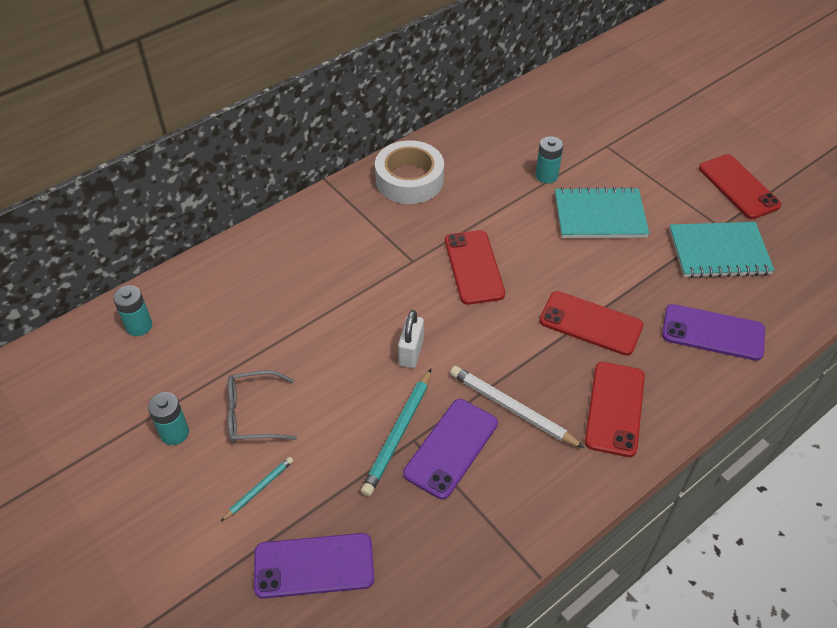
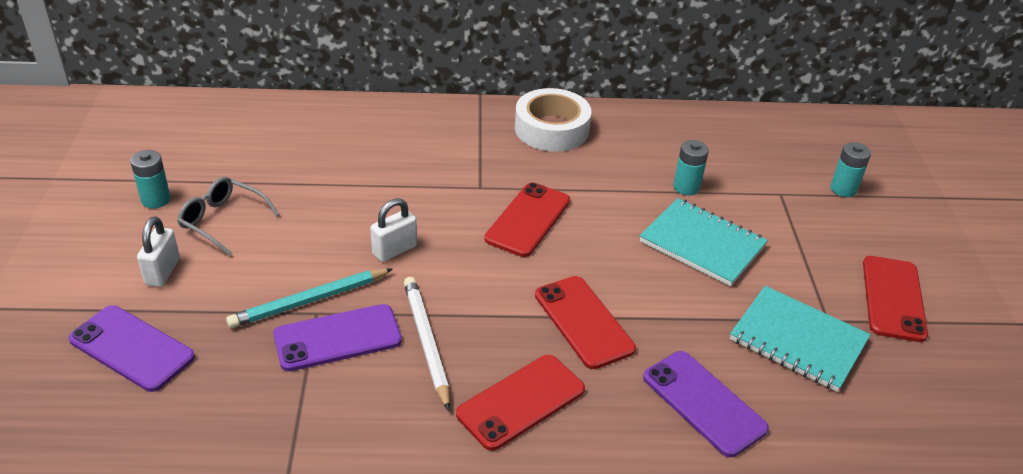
camera: 35 degrees right, 10 degrees down
turquoise battery [113,285,152,336] -> turquoise battery moved to [830,142,871,197]
turquoise pencil [220,457,293,522] -> white padlock [137,216,180,287]

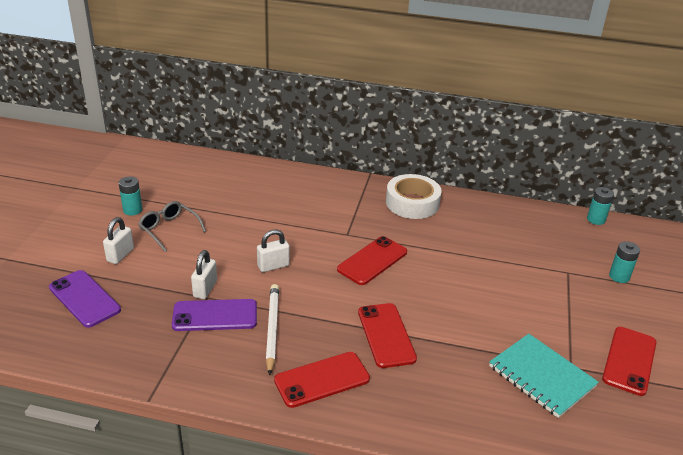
camera: 15 degrees right, 5 degrees down
turquoise pencil [226,269,393,328] -> white padlock [191,250,217,299]
turquoise notebook [640,198,768,286] -> none
purple phone [643,351,769,457] -> none
turquoise battery [673,140,709,196] -> turquoise battery moved to [587,187,614,225]

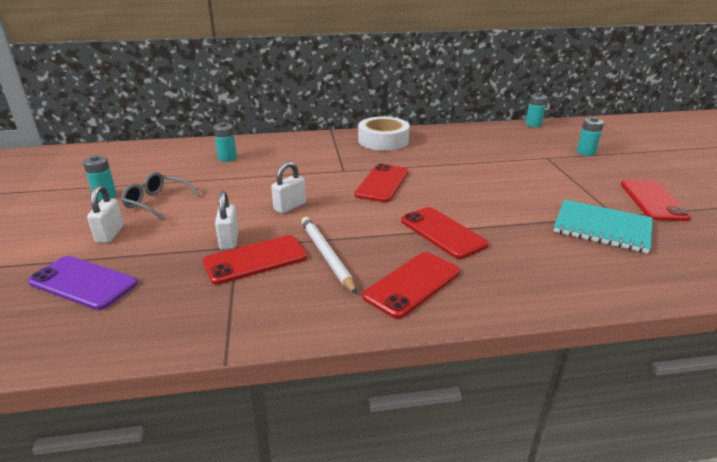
camera: 20 degrees left, 5 degrees down
purple phone [172,299,257,331] -> red phone [203,235,307,285]
none -> turquoise battery [213,122,237,162]

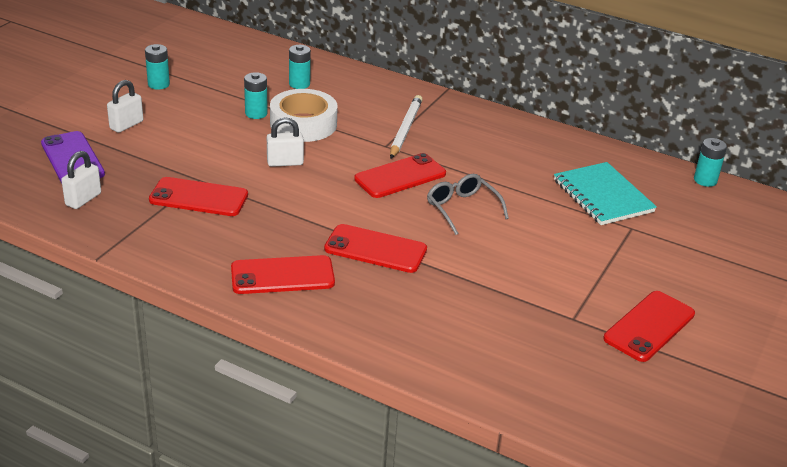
camera: 35 degrees right, 5 degrees up
grey glasses [121,172,200,221] -> grey glasses moved to [427,174,509,235]
white padlock [215,191,239,250] -> white padlock moved to [61,151,101,209]
white pencil [301,217,357,294] -> white pencil moved to [390,95,423,159]
white tape [358,117,410,151] -> white tape moved to [270,89,338,142]
red phone [401,207,489,259] -> red phone turned 75 degrees counterclockwise [324,224,427,273]
turquoise notebook [553,199,653,253] -> turquoise notebook moved to [554,162,657,225]
turquoise battery [577,117,604,156] -> turquoise battery moved to [244,72,268,119]

